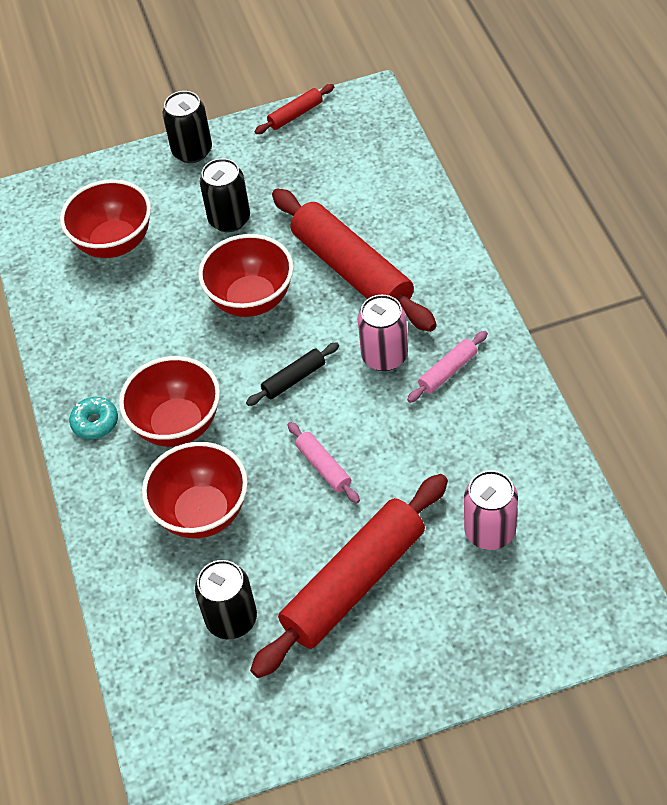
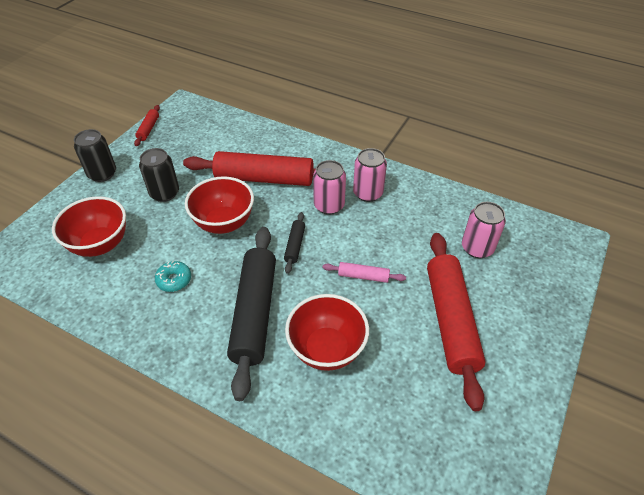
camera: 50 degrees left, 5 degrees down
turquoise donut [69,397,118,439] -> turquoise donut moved to [155,261,191,292]
red bowl [119,356,220,447] -> black rolling pin [227,227,276,401]
black can [195,560,257,639] -> none
pink rolling pin [407,331,488,403] -> pink can [353,148,387,202]

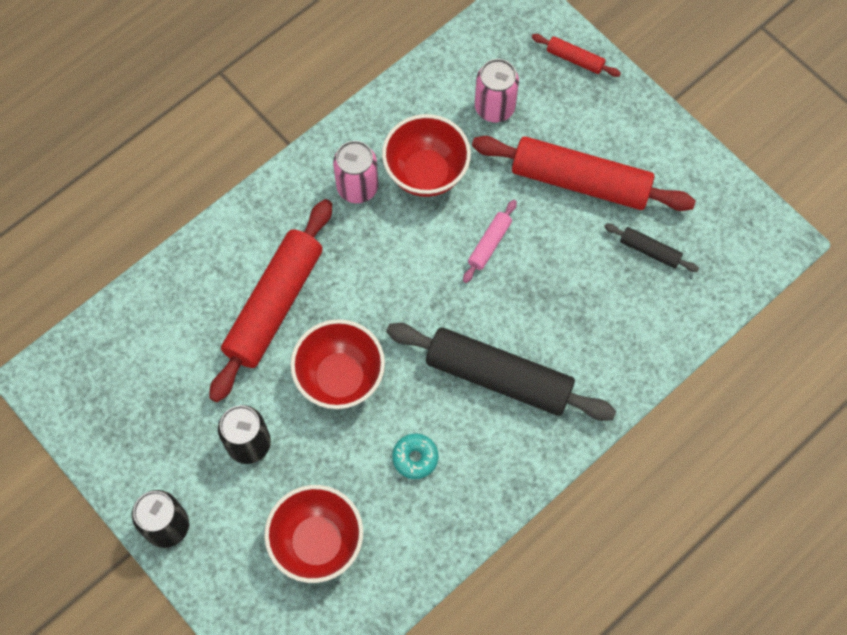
camera: 70 degrees left, 20 degrees up
red rolling pin [134,105,160,146] -> red rolling pin moved to [532,34,621,77]
black rolling pin [284,212,305,274] -> black rolling pin moved to [604,223,699,272]
red bowl [285,294,369,371] -> red bowl moved to [382,114,471,197]
pink can [313,160,346,215] -> none

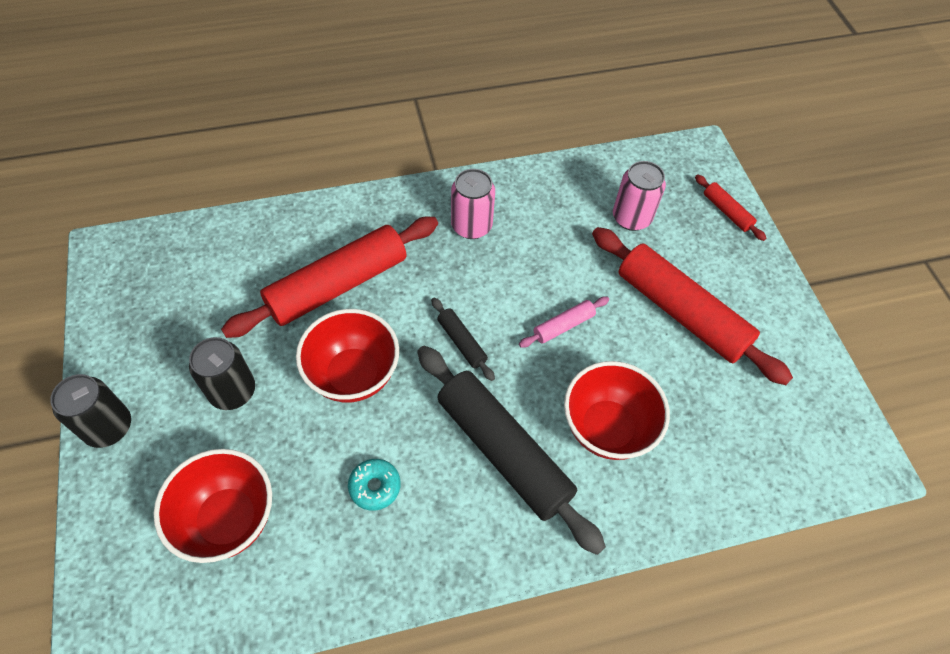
camera: 25 degrees right, 10 degrees down
red bowl [382,114,471,197] -> red bowl moved to [564,361,670,460]
black rolling pin [604,223,699,272] -> black rolling pin moved to [431,297,495,381]

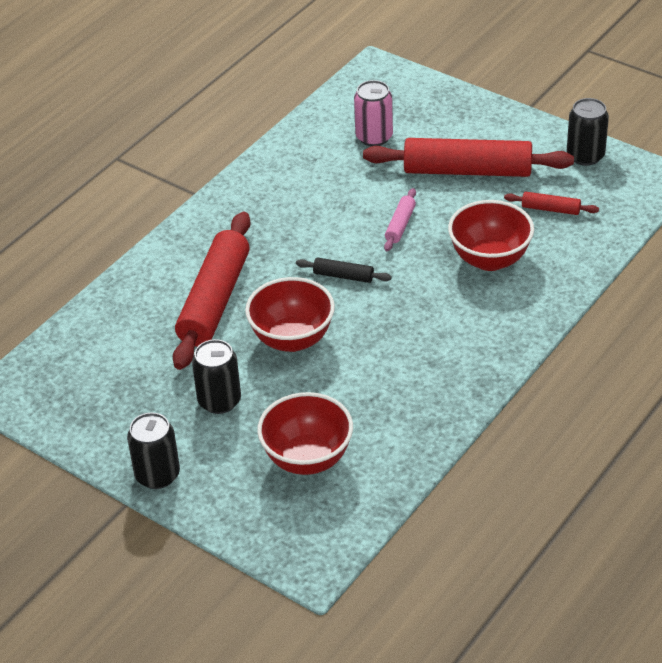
camera: 35 degrees left, 15 degrees down
turquoise donut [348,459,401,511] -> none
black rolling pin [417,346,606,555] -> none
pink can [451,169,495,239] -> none
red rolling pin [695,174,766,241] -> red rolling pin moved to [504,192,599,215]
none -> black can [567,98,609,166]

